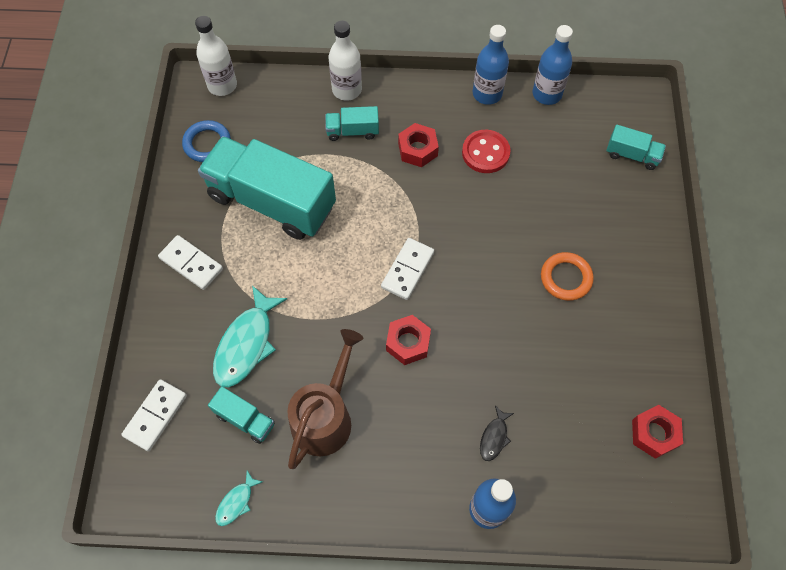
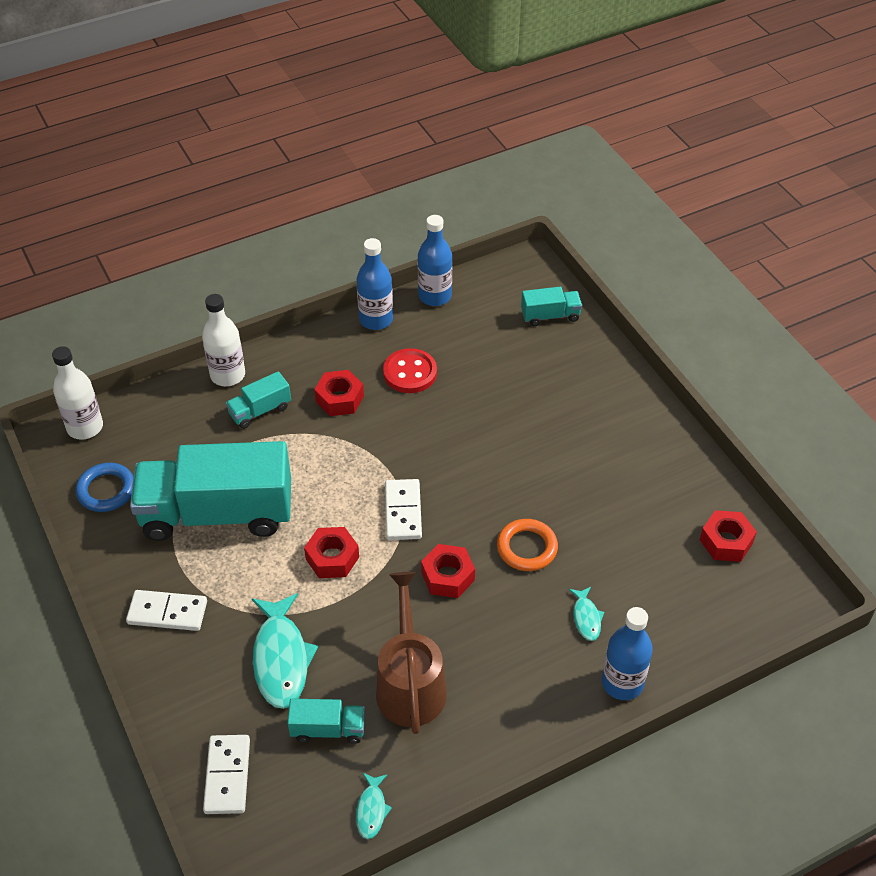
camera: 30 degrees left, 15 degrees down
black fish [480,406,514,461] -> turquoise fish [569,587,604,641]
orange ring [541,252,594,301] -> orange ring moved to [497,519,558,571]
none -> red nut [304,527,359,578]

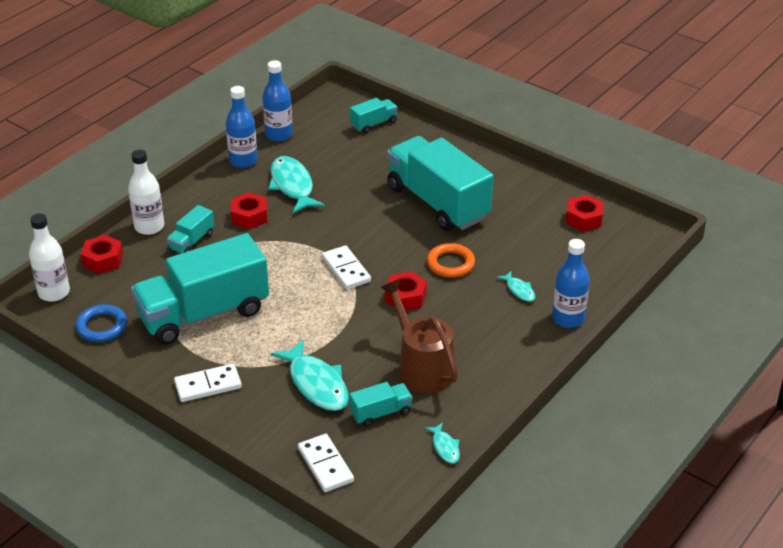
camera: 25 degrees left, 10 degrees down
red nut [304,527,359,578] -> red nut moved to [81,235,123,274]
red button [383,348,437,393] -> turquoise fish [268,156,325,213]
none -> turquoise truck [387,136,494,231]

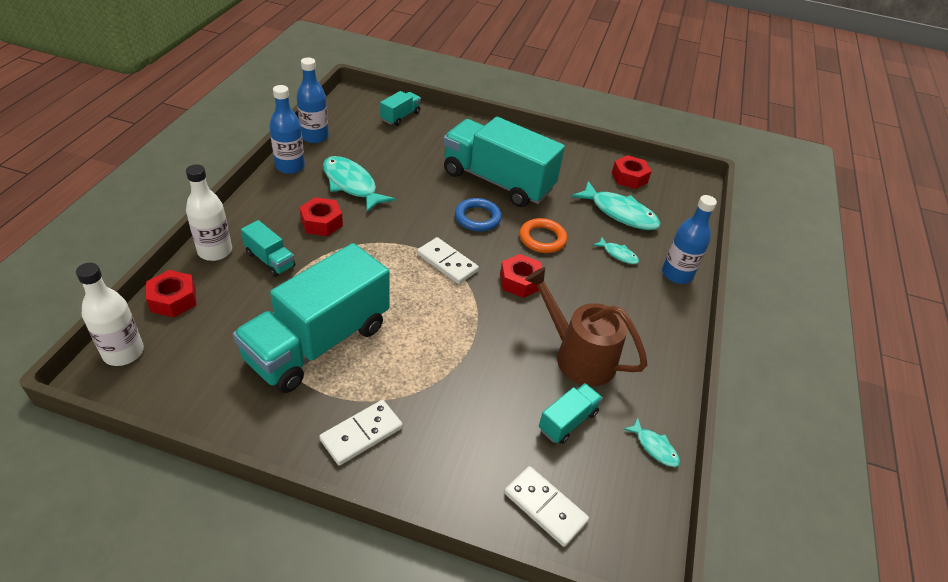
camera: 25 degrees left, 5 degrees up
blue ring [76,304,127,342] -> blue ring moved to [455,198,502,232]
turquoise truck [167,205,214,253] -> turquoise truck turned 60 degrees counterclockwise [241,220,295,277]
turquoise fish [271,339,349,411] -> turquoise fish moved to [571,181,661,230]

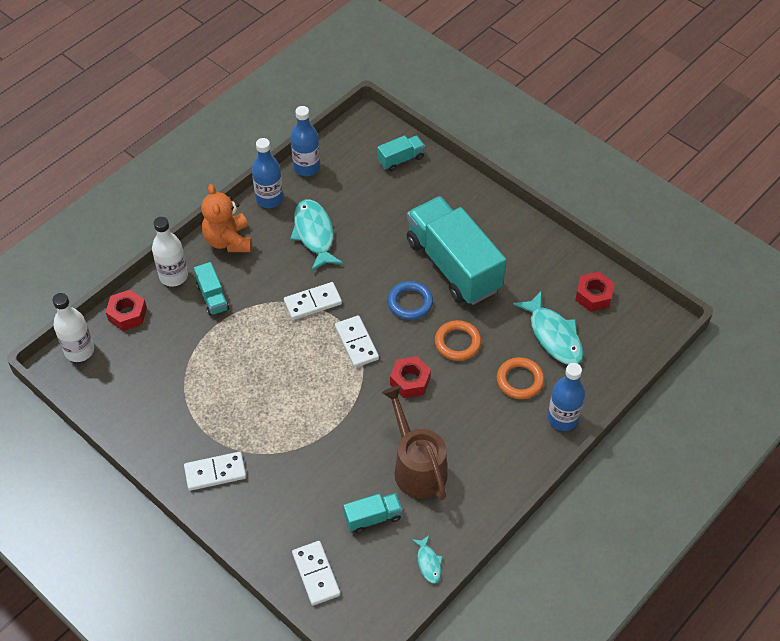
camera: 30 degrees right, 10 degrees up
turquoise truck [233,243,389,393] -> none
red nut [299,197,343,236] -> none
turquoise fish [593,237,639,264] -> orange ring [497,357,544,399]
none -> orange teddy bear [201,184,252,252]
none -> white domino [284,282,342,320]

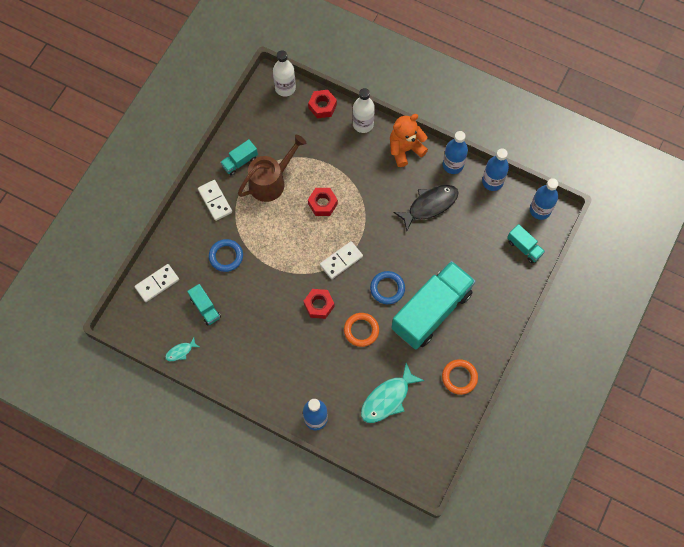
camera: 75 degrees right, 15 degrees up
turquoise truck [194,262,229,316] -> turquoise truck moved to [220,139,258,176]
white domino [284,282,342,320] -> none
turquoise fish [290,199,343,271] -> black fish [393,185,459,231]
brown watering can [382,386,448,500] -> brown watering can moved to [238,135,307,202]
orange ring [497,357,544,399] -> orange ring moved to [442,359,478,395]
red nut [575,272,615,312] -> red nut moved to [308,188,338,216]
none -> blue ring [209,239,243,272]
none -> blue bottle [530,178,558,220]

